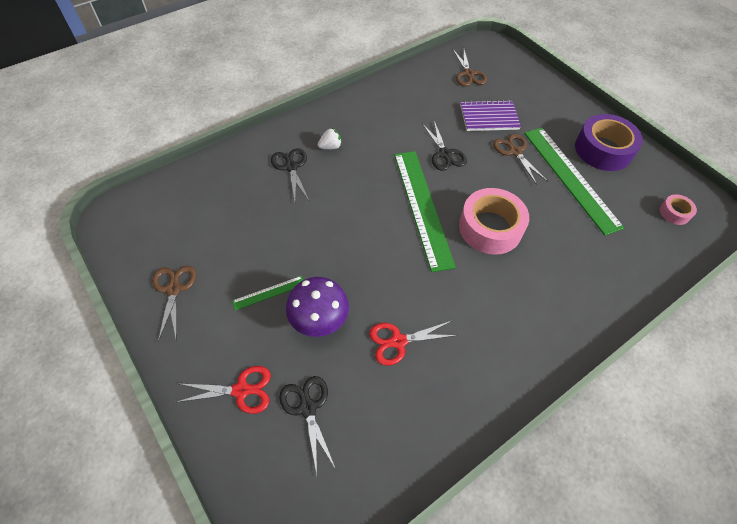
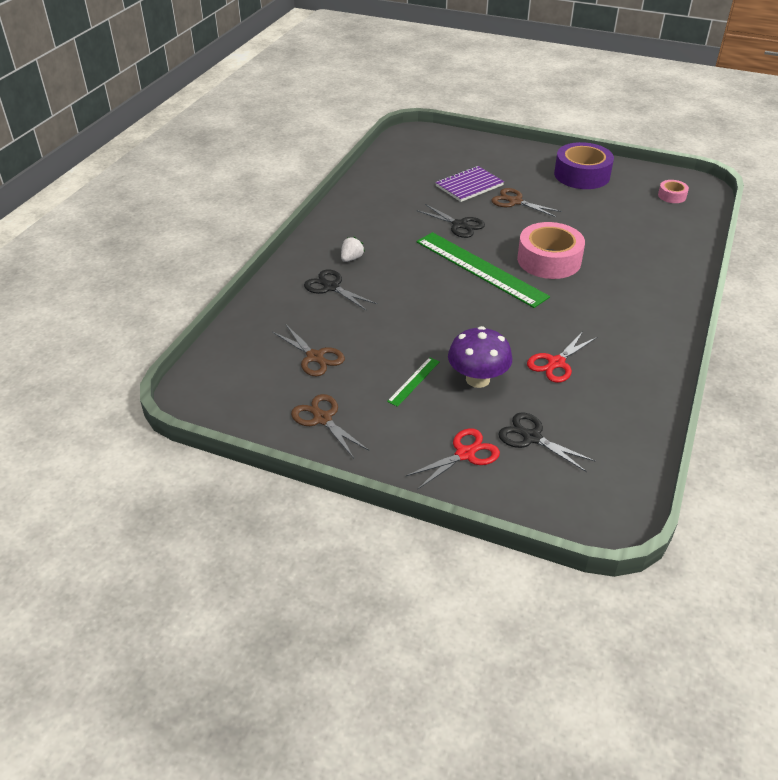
camera: 30 degrees left, 15 degrees down
brown scissors [453,50,487,86] -> brown scissors moved to [273,325,345,376]
green ruler [524,128,624,235] -> none

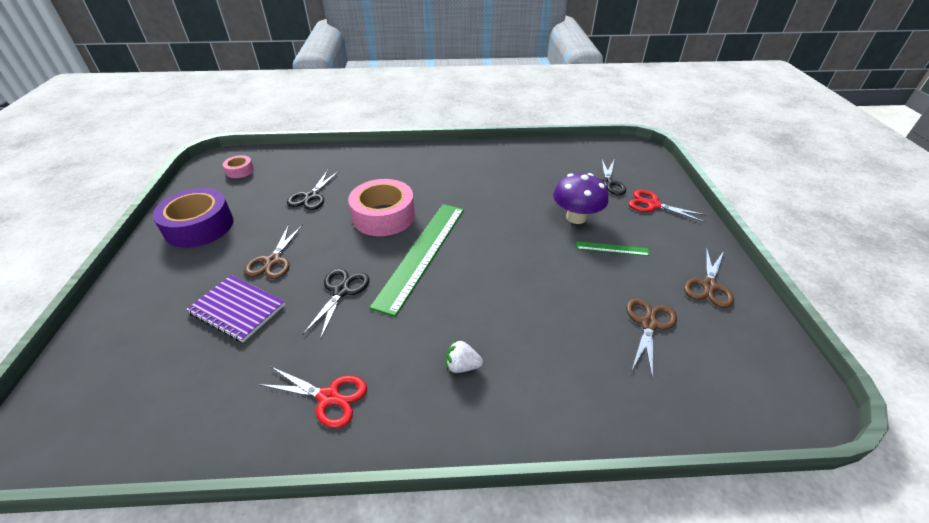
camera: 115 degrees left, 0 degrees up
black scissors [304,270,377,311] -> black scissors moved to [287,170,339,210]
red scissors [527,331,597,383] -> red scissors moved to [258,367,367,428]

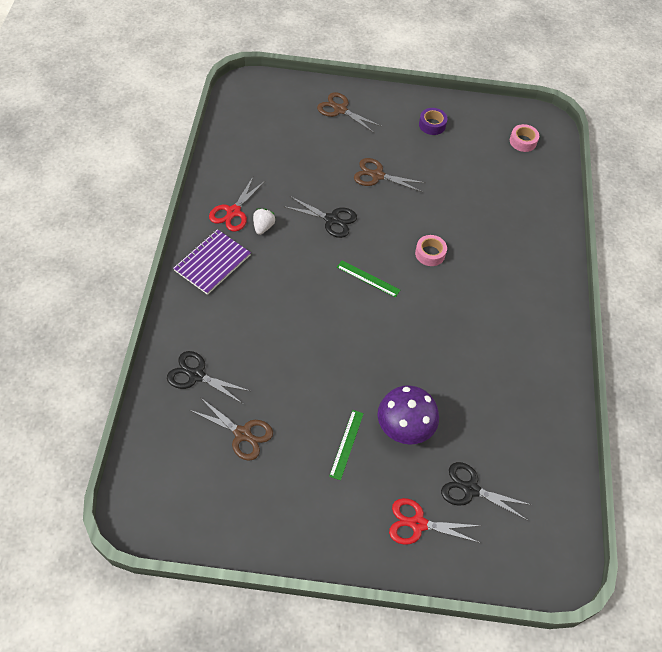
camera: 95 degrees right, 15 degrees up
purple tape [153,188,234,248] -> purple tape [419,108,448,135], size x0.48
purple notebook [186,275,285,342] -> purple notebook moved to [173,229,251,295]
black scissors [287,170,339,210] -> black scissors moved to [167,351,250,404]
pink tape [348,179,415,236] -> pink tape [415,235,447,266], size x0.48
green ruler [369,204,464,317] -> green ruler [337,260,400,298], size x0.43
white strawberry [446,340,483,373] -> white strawberry moved to [253,208,276,235]
red scissors [629,190,707,222] -> red scissors turned 120 degrees counterclockwise [389,498,481,545]
brown scissors [684,247,734,308] -> brown scissors moved to [317,92,382,133]

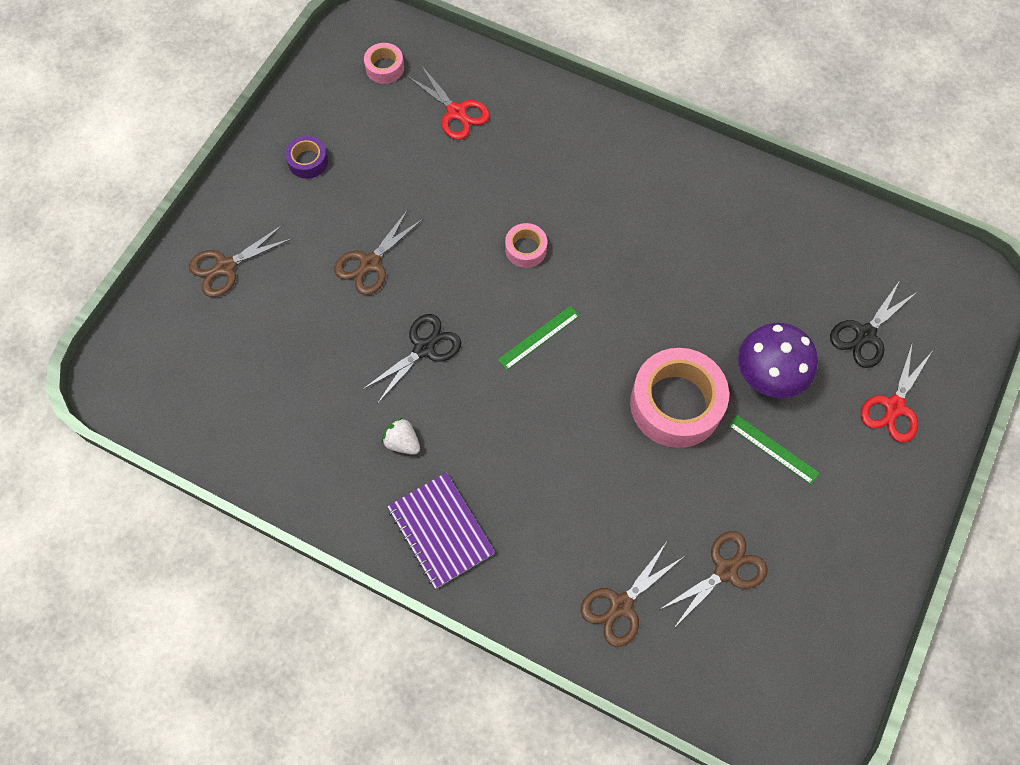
camera: 65 degrees left, 10 degrees up
black scissors [167,351,250,404] -> brown scissors [581,543,683,647]
red scissors [209,177,266,232] -> red scissors moved to [407,65,490,140]
none -> pink tape [630,348,729,448]

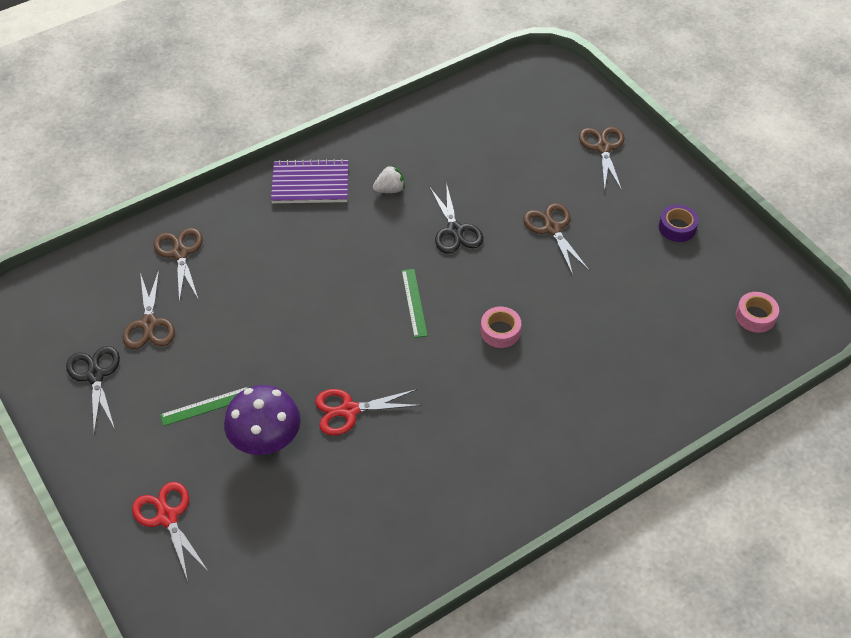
camera: 120 degrees right, 15 degrees down
red scissors [407,65,490,140] -> red scissors moved to [315,389,421,436]
pink tape [630,348,729,448] -> none
black scissors [830,280,917,368] -> black scissors moved to [66,346,120,432]

